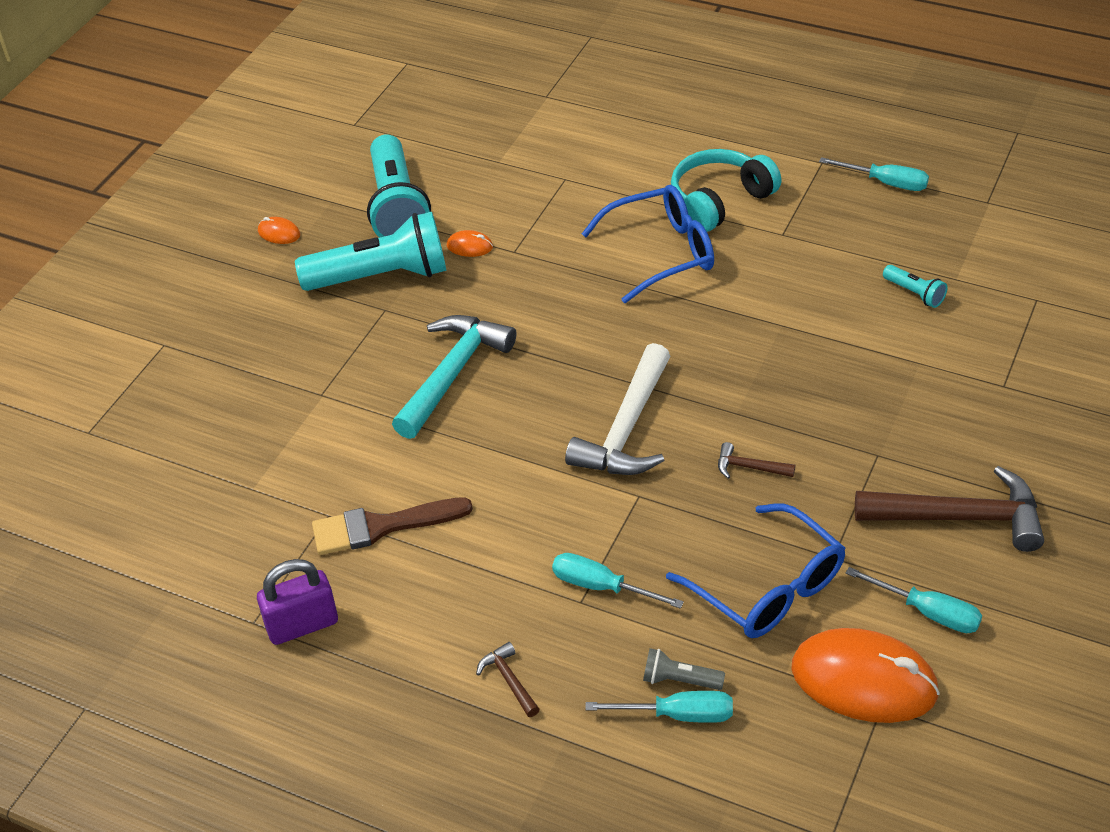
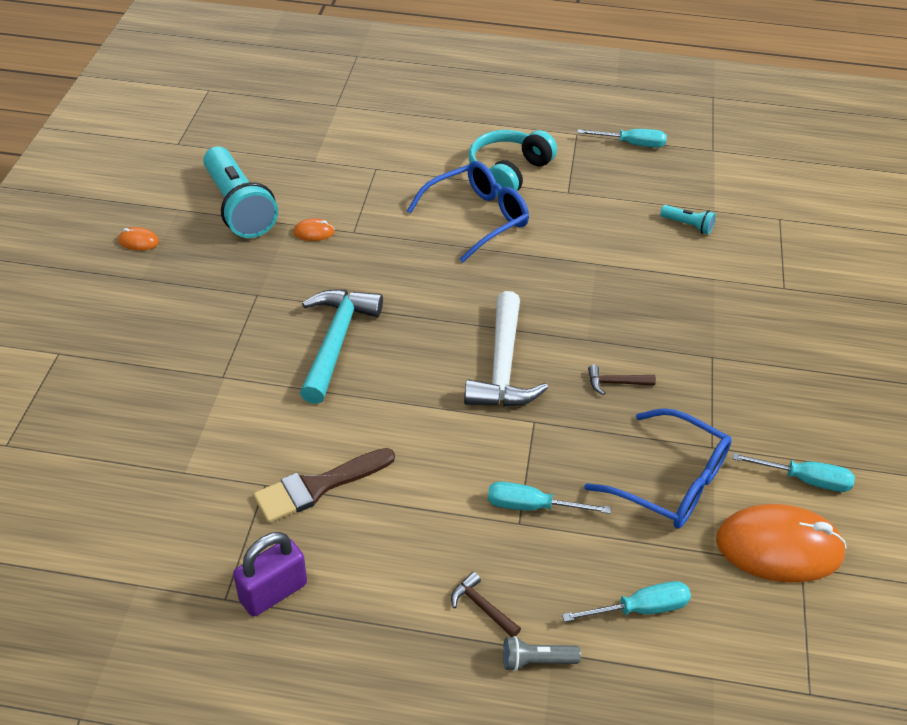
camera: 20 degrees left, 0 degrees up
turquoise flashlight [295,212,447,291] -> none
grey flashlight [643,648,725,690] -> grey flashlight moved to [503,636,581,671]
brown hammer [855,466,1044,552] -> none

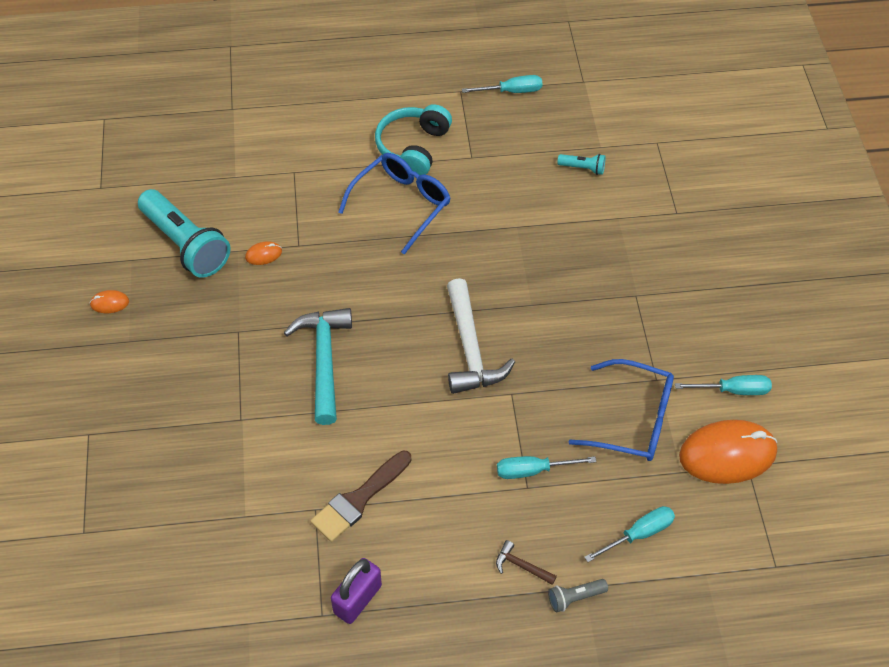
camera: 15 degrees left, 10 degrees up
brown hammer [588,365,656,395] -> none

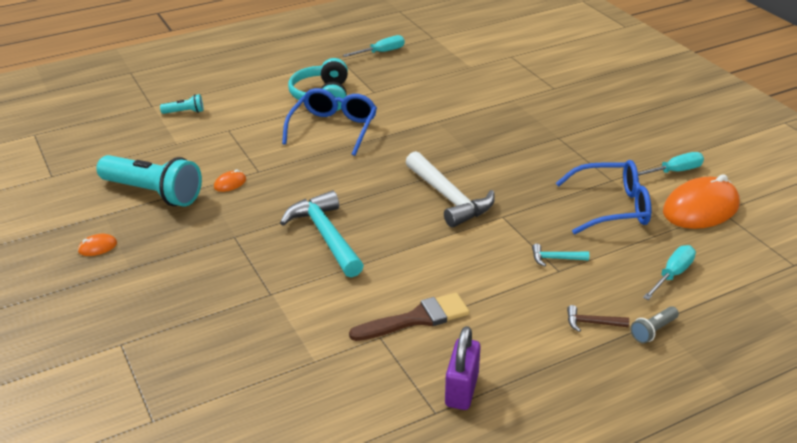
camera: 20 degrees left, 20 degrees down
brown brush [310,451,412,542] -> brown brush turned 135 degrees counterclockwise [349,293,470,341]
turquoise screwdriver [497,456,596,479] -> turquoise hammer [532,244,589,267]
turquoise flashlight [557,154,606,175] -> turquoise flashlight moved to [160,94,203,114]

